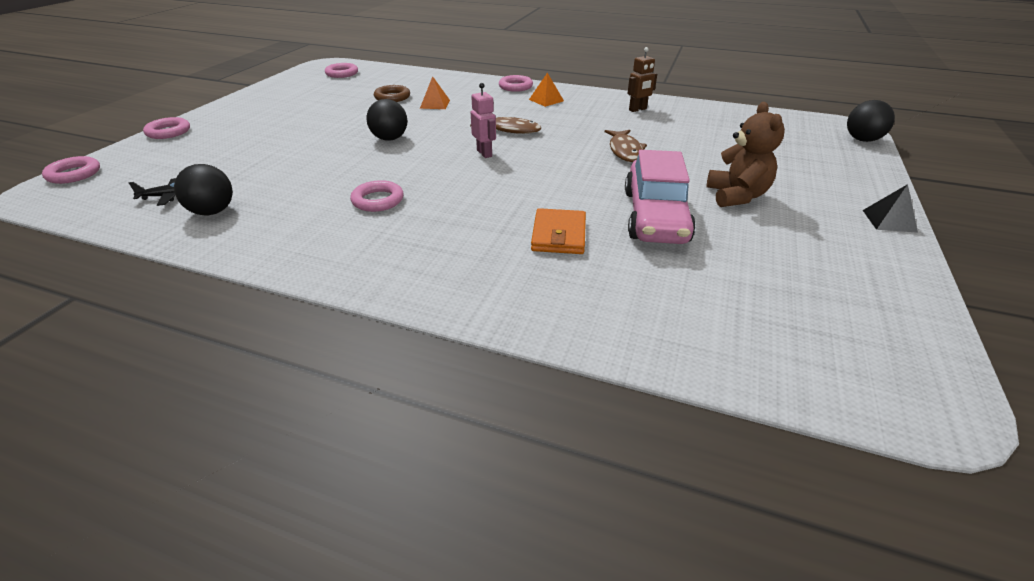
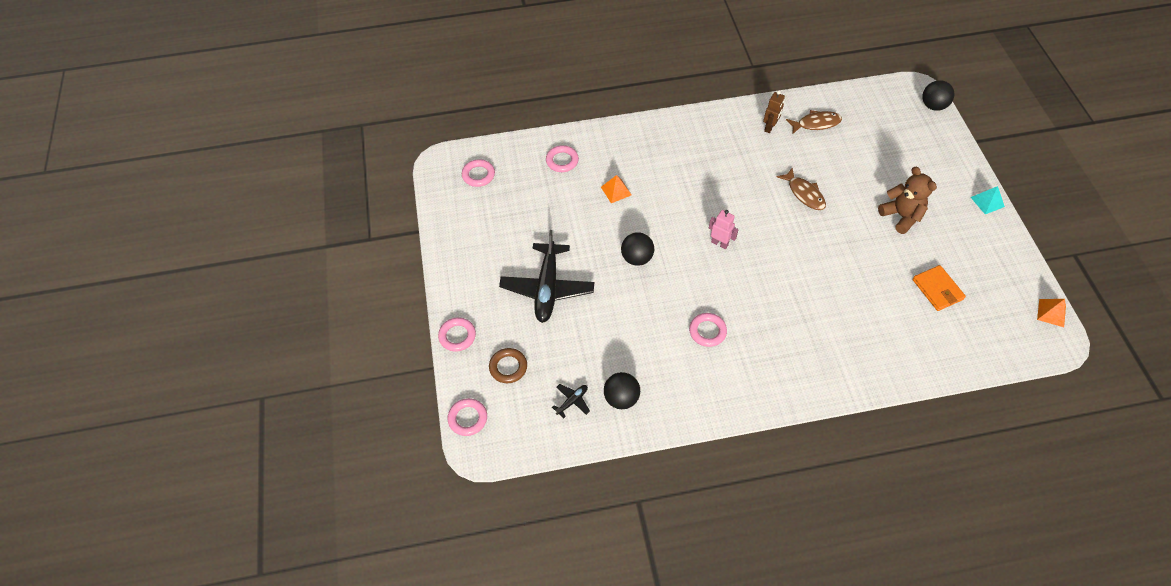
camera: 30 degrees left, 20 degrees up
brown ring [374,85,410,102] -> brown ring moved to [489,348,527,383]
brown fish [470,117,541,134] -> brown fish moved to [786,110,842,134]
pink ring [499,75,533,92] -> pink ring moved to [546,145,579,172]
orange pyramid [529,73,564,107] -> orange pyramid moved to [1037,299,1066,327]
orange wallet [531,208,586,254] -> orange wallet moved to [913,265,966,311]
pink car [625,150,696,244] -> none
black pyramid [863,184,918,233] -> turquoise pyramid [971,186,1005,214]
none -> black plane [499,230,594,323]

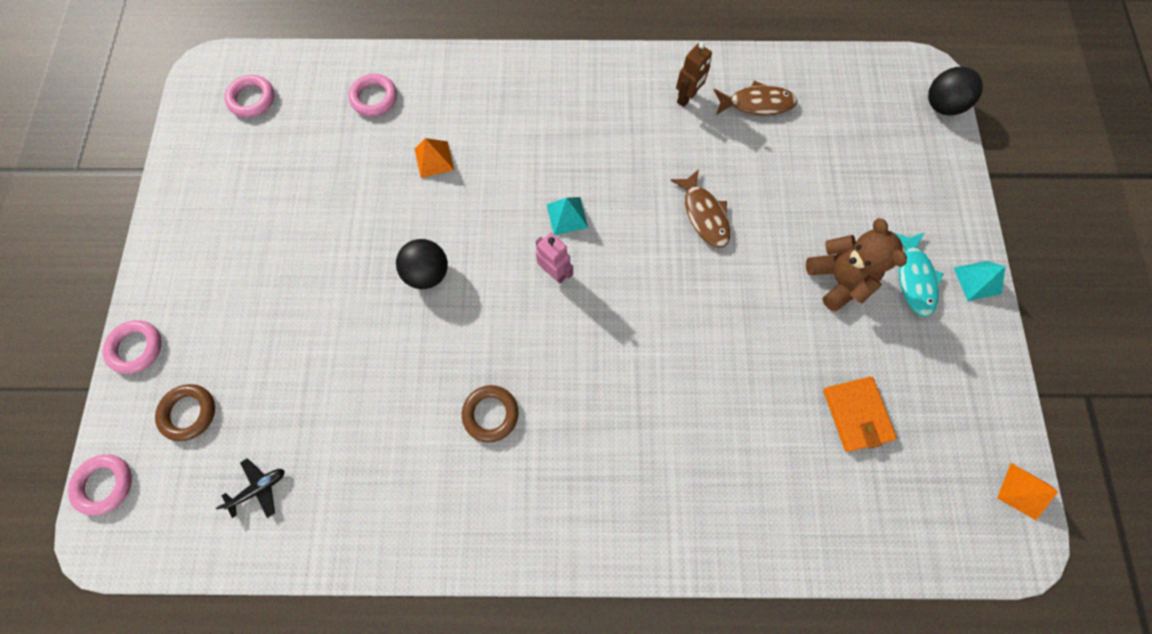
camera: 10 degrees right, 15 degrees up
black plane [499,230,594,323] -> none
black ball [604,372,640,409] -> none
pink ring [689,313,727,347] -> brown ring [462,385,519,443]
none -> turquoise pyramid [546,197,588,235]
none -> turquoise fish [893,232,944,317]

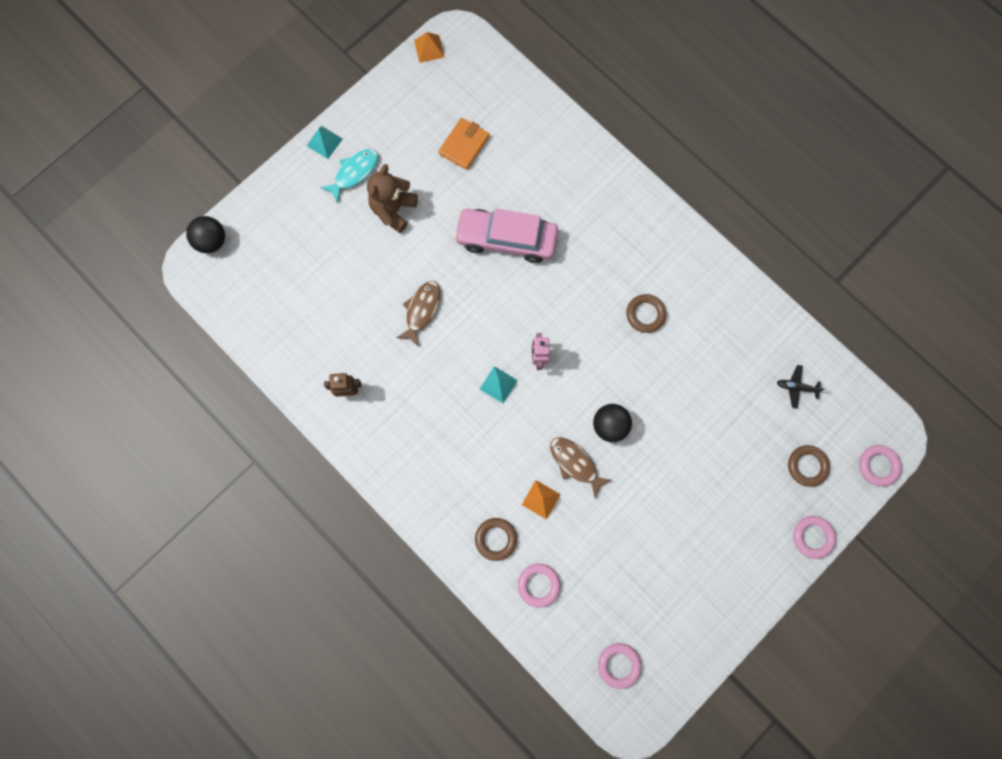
camera: 135 degrees left, 5 degrees up
brown fish [714,81,798,115] -> brown fish moved to [550,437,612,498]
none -> pink car [454,209,558,263]
none -> brown ring [475,518,517,561]

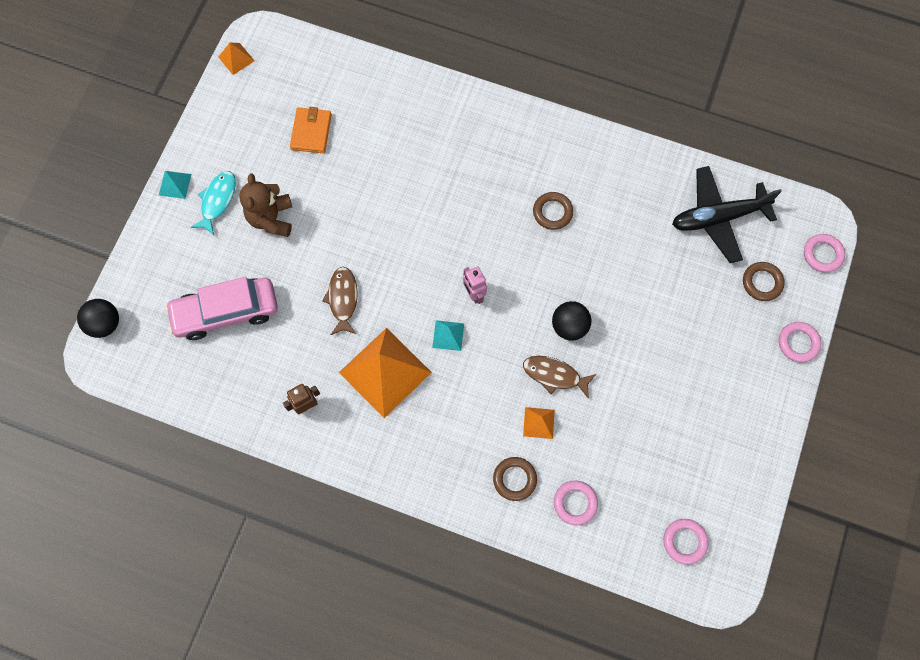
camera: 25 degrees left, 5 degrees down
pink car [454,209,558,263] -> pink car moved to [165,277,278,340]
black plane [777,365,825,409] -> black plane [672,166,782,263], size x2.38
none -> orange pyramid [339,328,432,418]

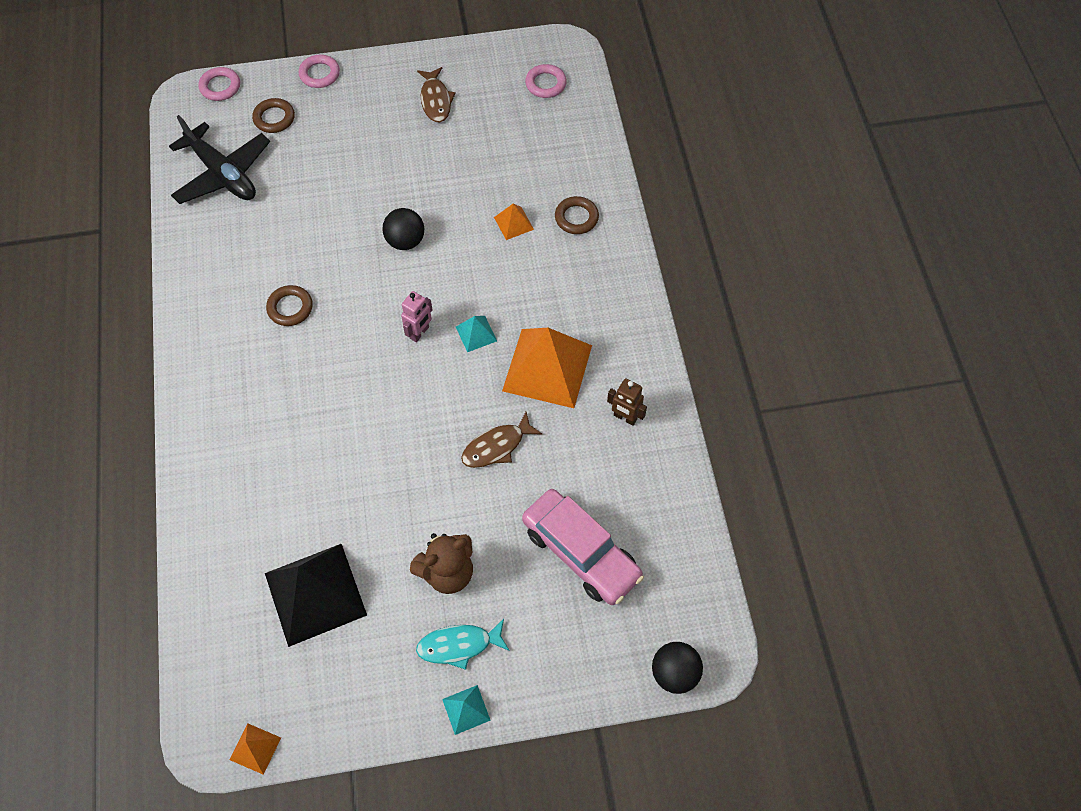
camera: 120 degrees left, 10 degrees down
orange wallet [290,107,332,153] -> black pyramid [265,544,367,647]
brown fish [523,356,596,399] -> brown fish moved to [417,67,456,123]
pink ring [554,481,598,525] -> none

